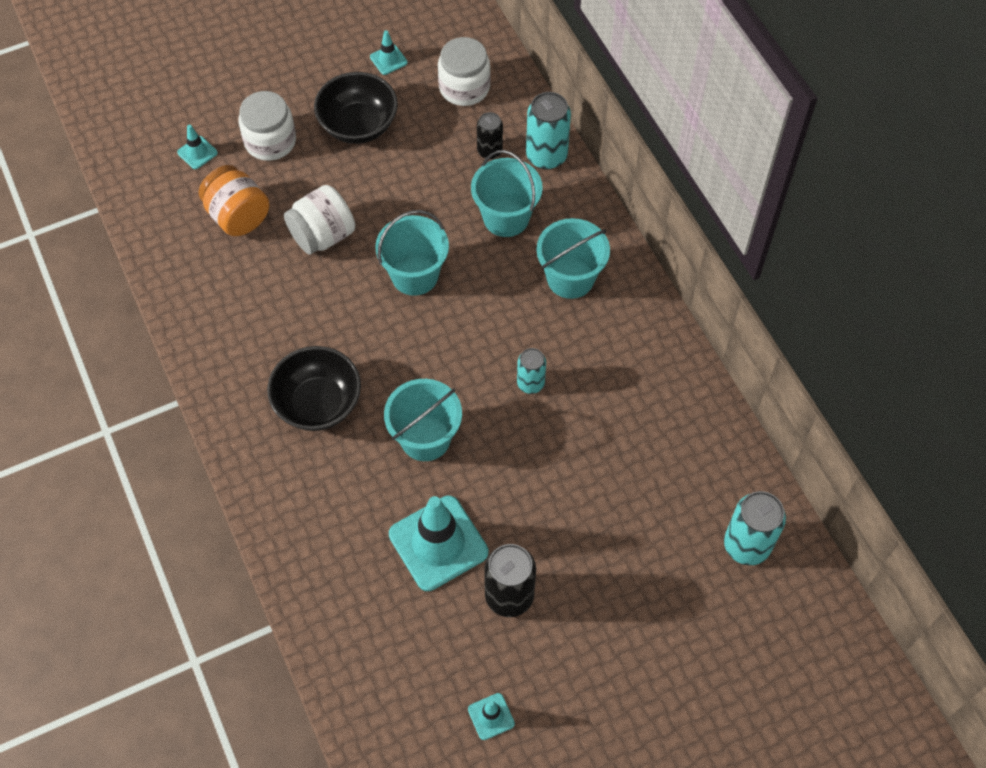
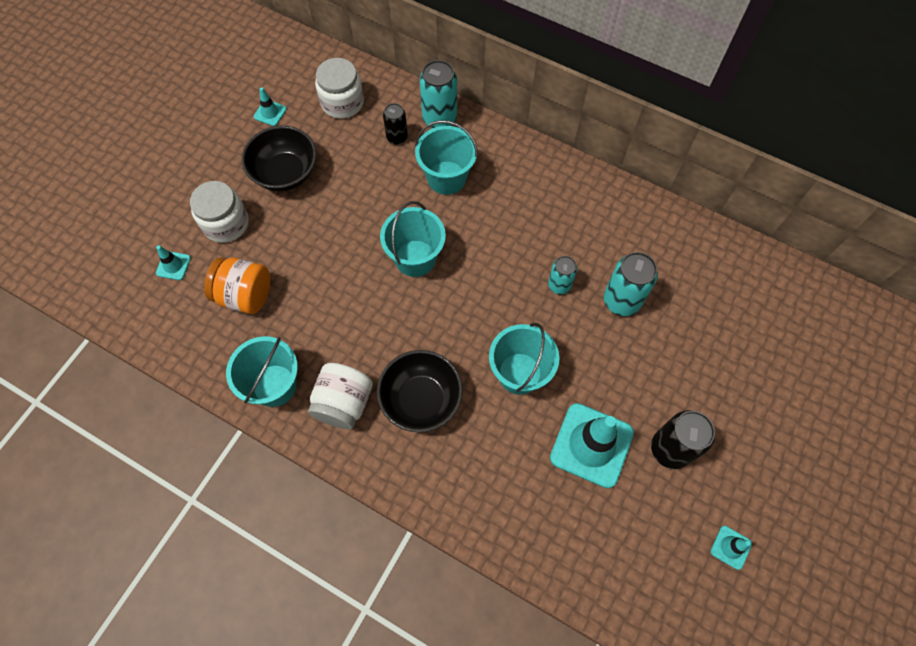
camera: 35 degrees left, 5 degrees up
white jar [284,185,355,255] -> white jar moved to [308,363,373,430]
turquoise bucket [537,218,610,299] -> turquoise bucket moved to [226,336,298,407]
turquoise can [724,491,786,565] -> turquoise can moved to [604,252,658,316]

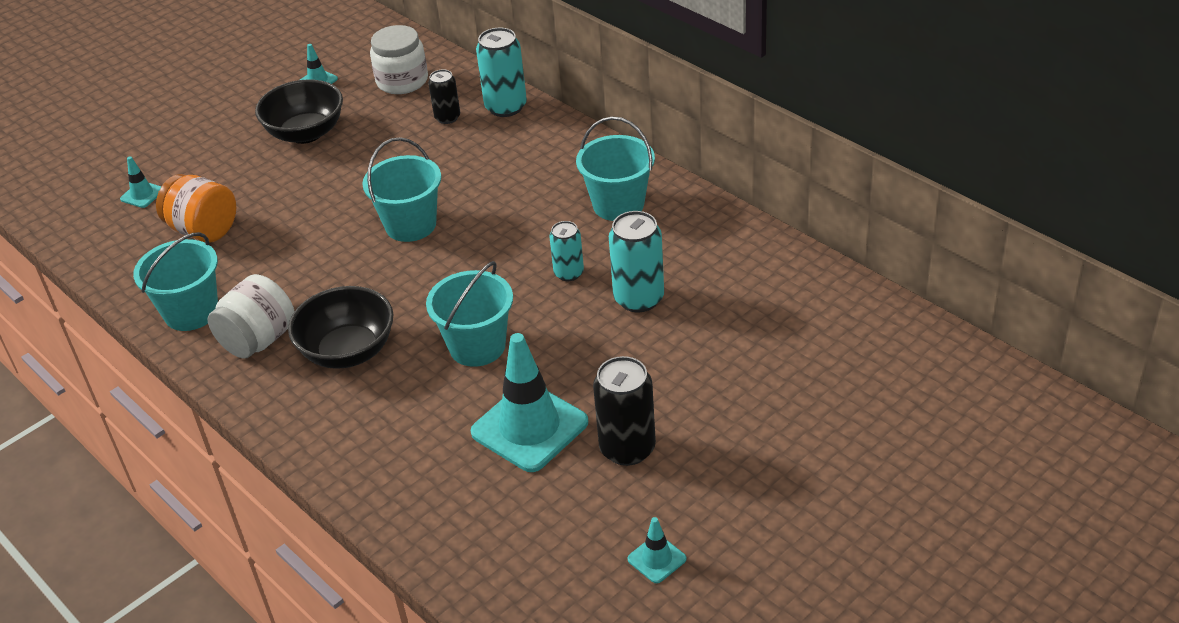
camera: 20 degrees right, 25 degrees down
white jar [190,181,249,243] -> none
turquoise bucket [415,120,478,195] -> turquoise bucket moved to [576,116,655,221]

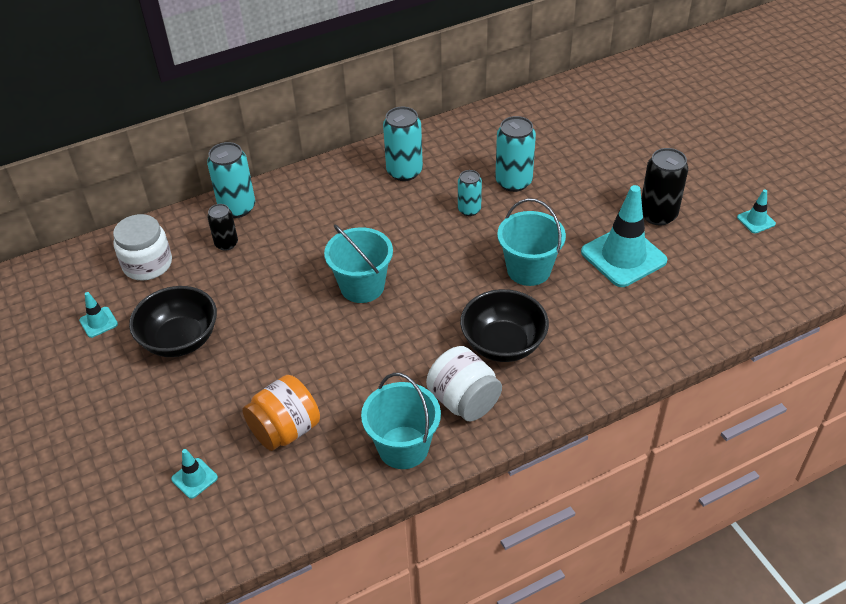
camera: 75 degrees left, 5 degrees up
turquoise bucket [576,116,655,221] -> turquoise can [383,107,423,181]

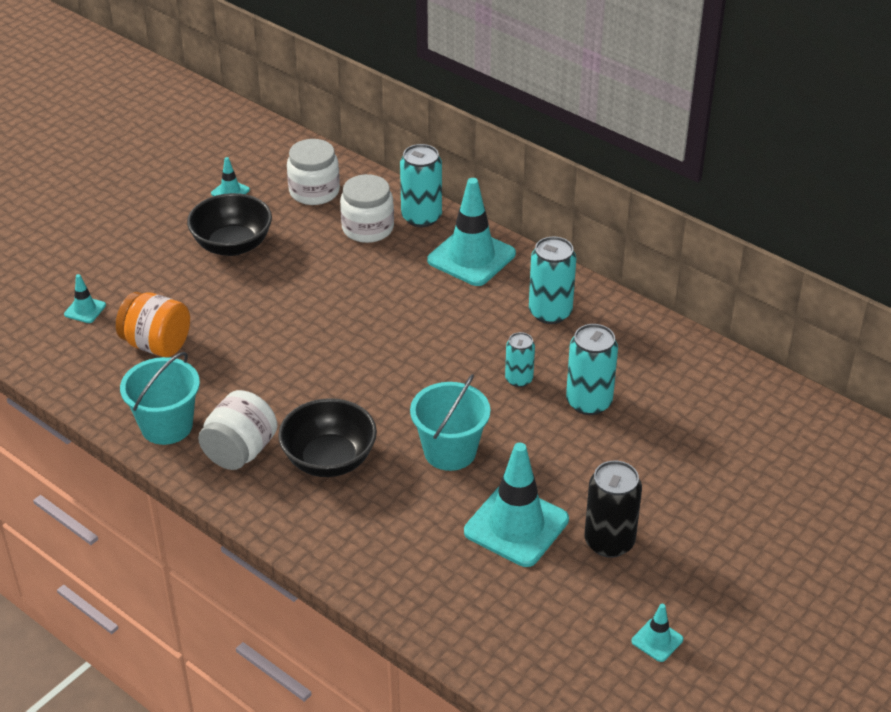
camera: 65 degrees right, 5 degrees down
black can [207,204,238,251] -> white jar [340,174,394,243]
turquoise bucket [324,225,393,303] -> none
none -> turquoise traffic cone [427,178,516,286]

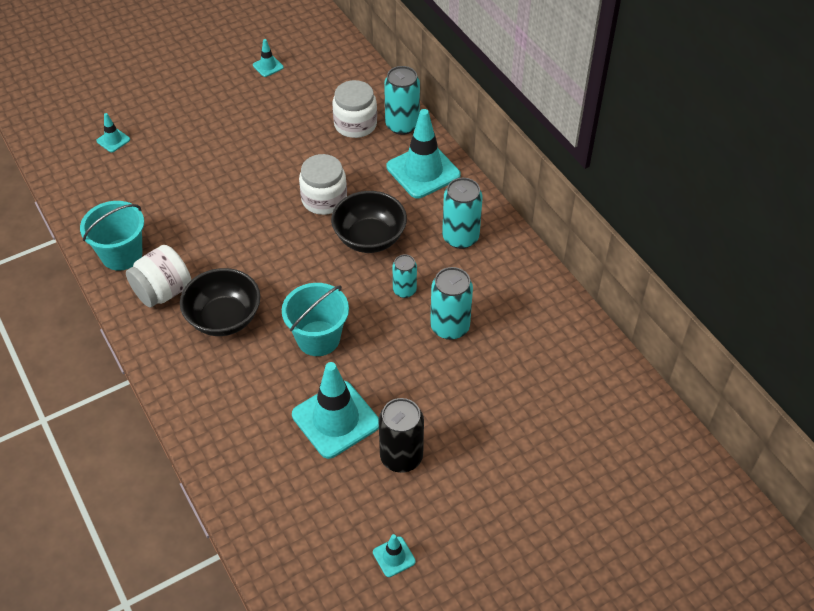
camera: 20 degrees right, 10 degrees up
orange jar [116,292,190,357] -> none
black bowl [187,193,272,256] -> black bowl moved to [331,191,407,253]
white jar [287,139,340,205] -> white jar moved to [299,154,347,215]

